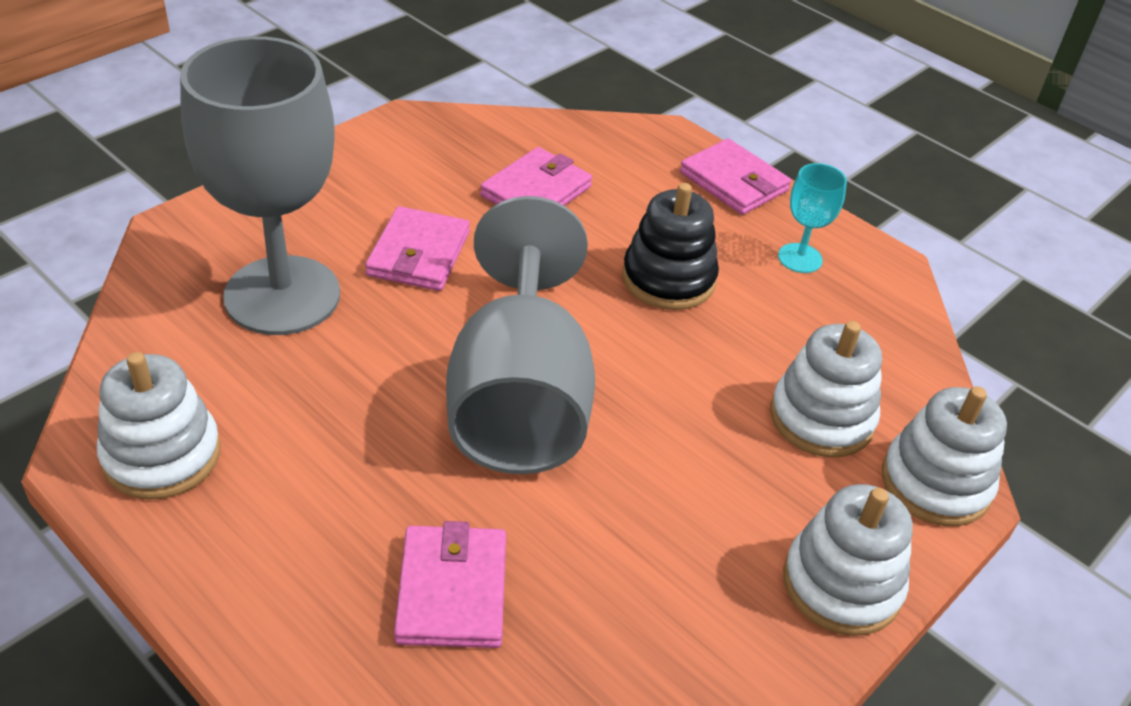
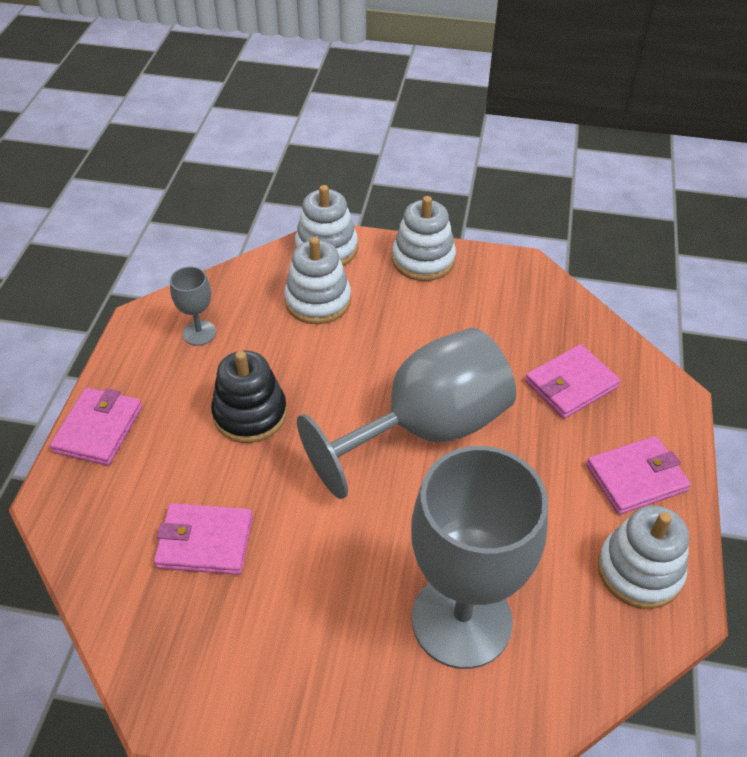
camera: 120 degrees left, 5 degrees up
pink wallet [365,206,470,291] -> pink wallet moved to [586,436,691,515]
turquoise goblet [778,163,847,273] -> none
none -> grey goblet [170,266,216,346]

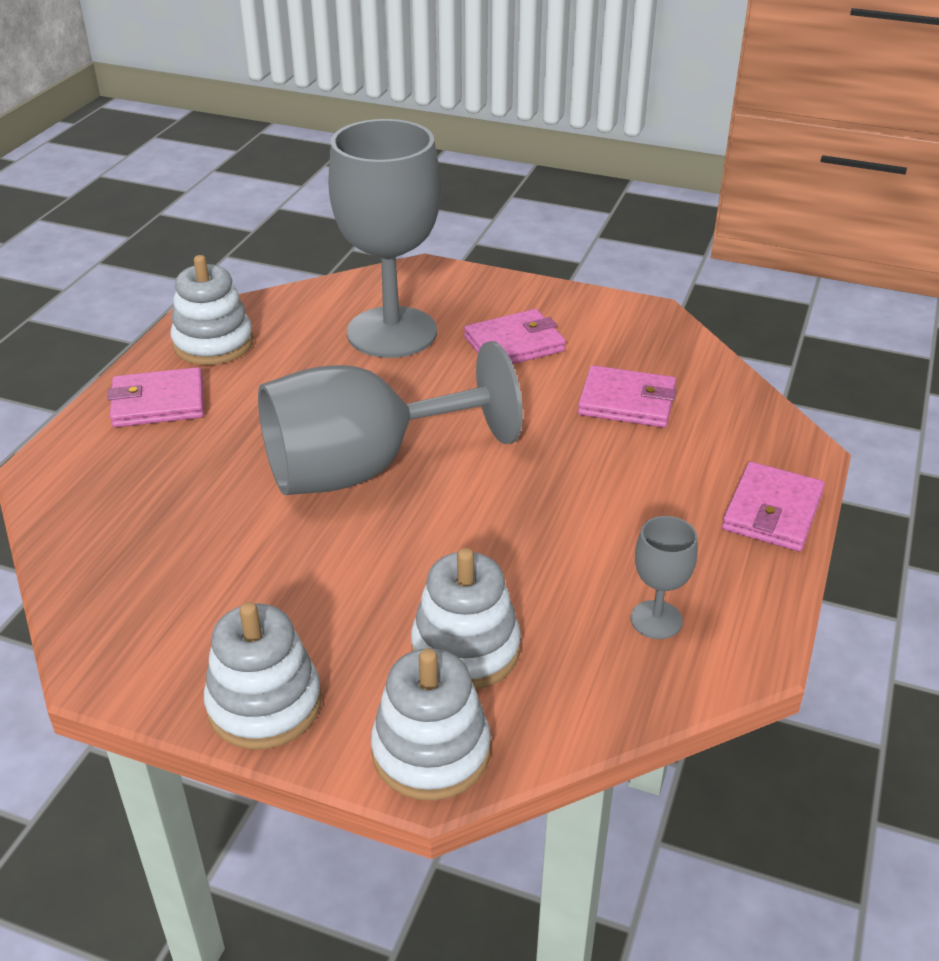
camera: 170 degrees left, 10 degrees down
black stacking toy [211,351,287,443] -> none
pink wallet [525,344,621,419] -> pink wallet moved to [464,309,566,364]

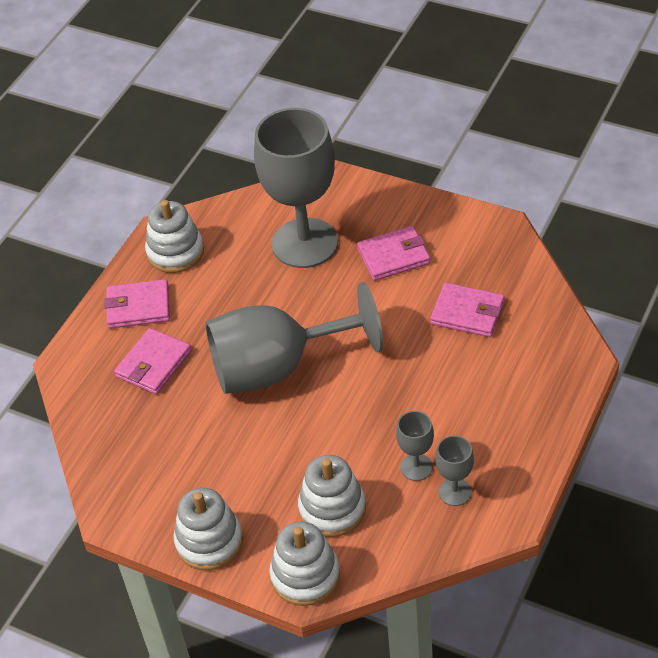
camera: 10 degrees right, 10 degrees up
pink wallet [722,462,825,551] -> pink wallet moved to [114,328,191,394]
none -> grey goblet [396,411,434,481]

